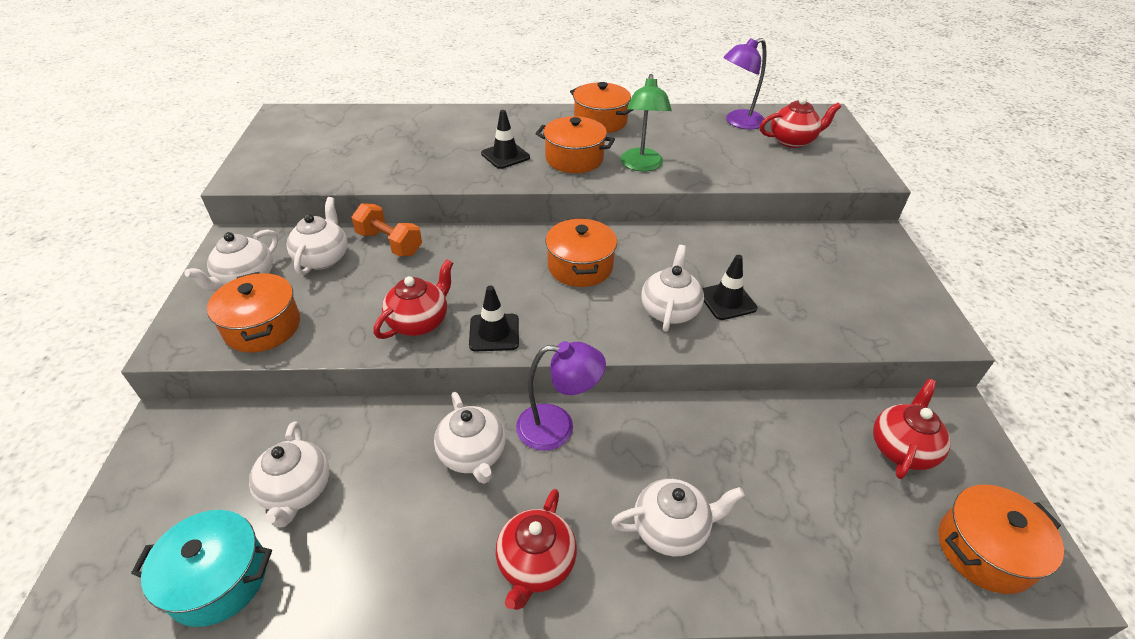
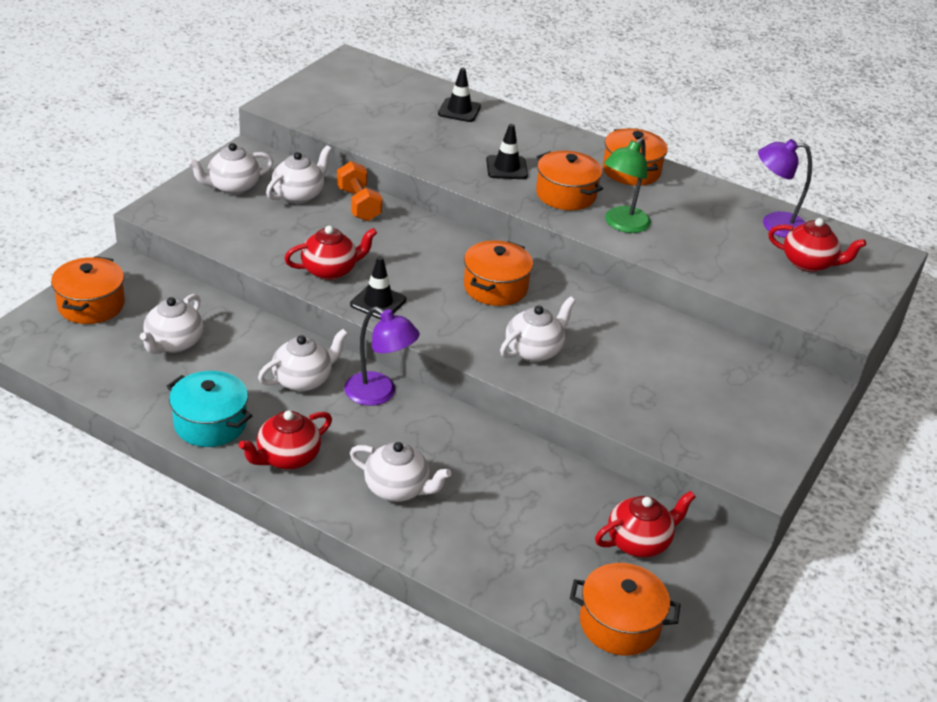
camera: 30 degrees right, 5 degrees down
turquoise pot [131,510,272,627] -> turquoise pot moved to [166,371,253,447]
orange pot [207,272,300,353] -> orange pot moved to [51,256,125,324]
white teapot [434,392,505,484] -> white teapot turned 135 degrees counterclockwise [258,329,348,392]
black traffic cone [702,255,758,320] -> black traffic cone moved to [438,68,481,122]

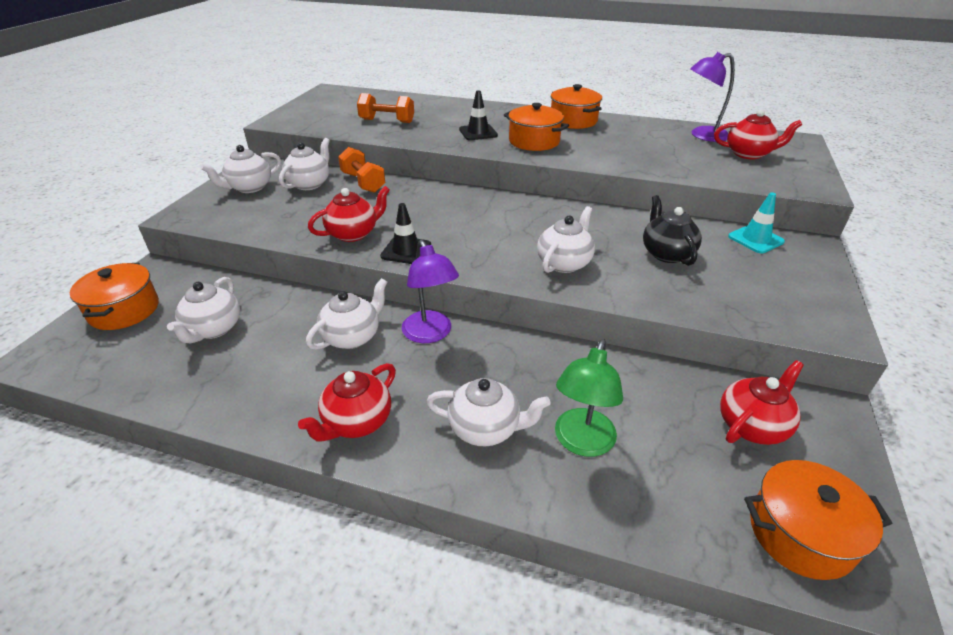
camera: 10 degrees left, 0 degrees up
turquoise pot [166,371,253,447] -> none
purple lamp [344,307,420,406] -> purple lamp turned 45 degrees clockwise [402,240,459,343]
black traffic cone [438,68,481,122] -> none
orange pot [464,240,533,306] -> none
green lamp [604,138,651,233] -> green lamp moved to [555,339,623,457]
none -> orange dumbbell [357,93,414,123]
none -> black teapot [643,195,702,266]
none -> turquoise traffic cone [728,192,785,253]

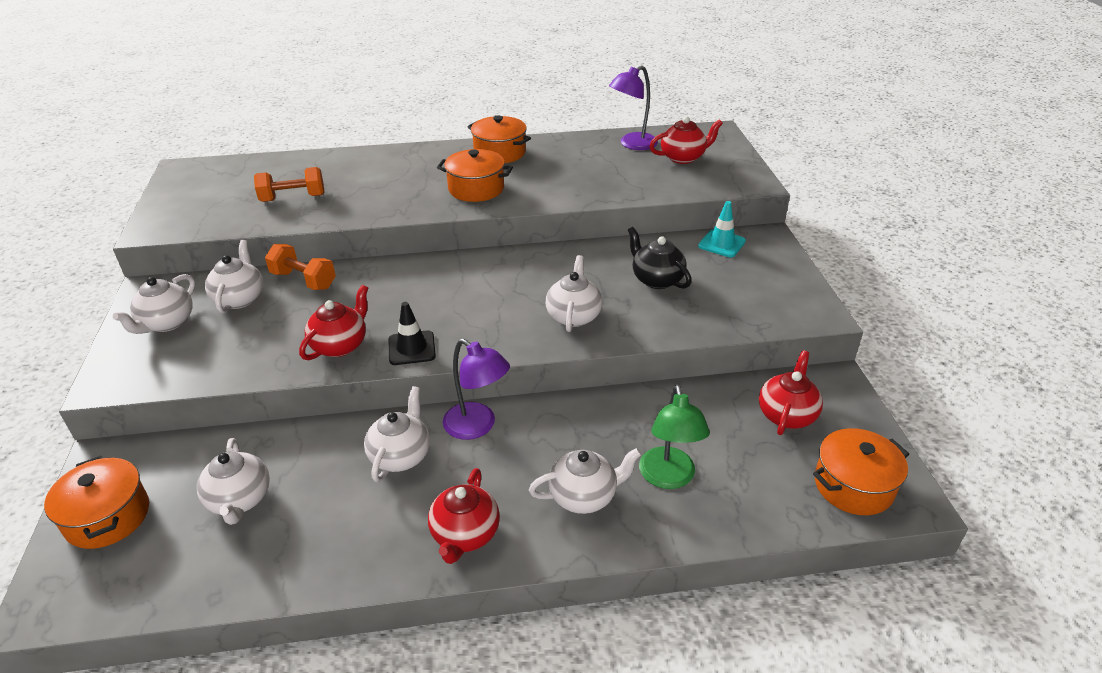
camera: 25 degrees left, 0 degrees up
black traffic cone [459,90,498,140] -> none

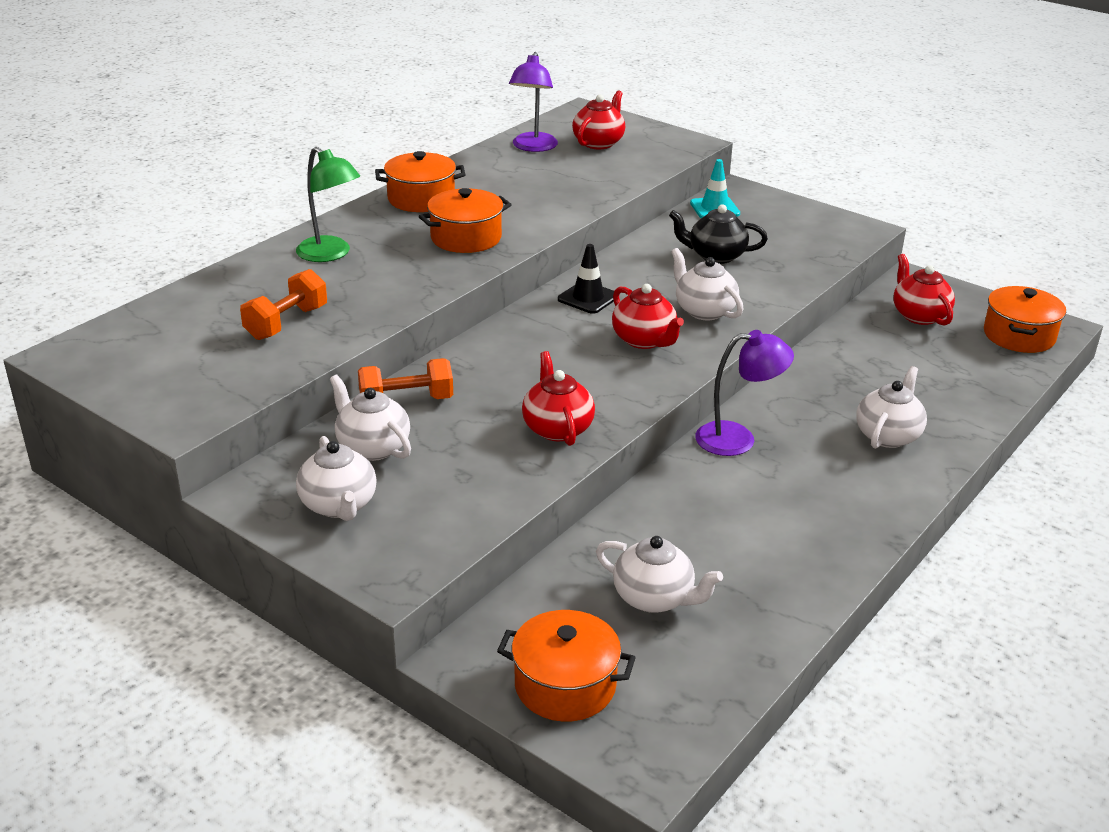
camera: 45 degrees left, 5 degrees down
white teapot [364,386,430,482] -> none
black traffic cone [389,302,436,365] -> black traffic cone moved to [558,244,614,314]
red teapot [428,468,500,564] -> red teapot moved to [612,284,684,349]
green lamp [639,385,710,489] -> green lamp moved to [296,147,360,262]

